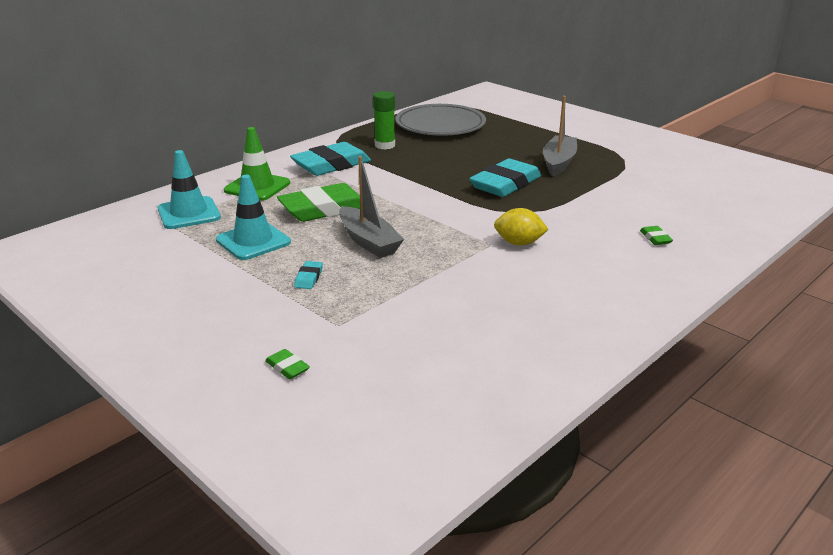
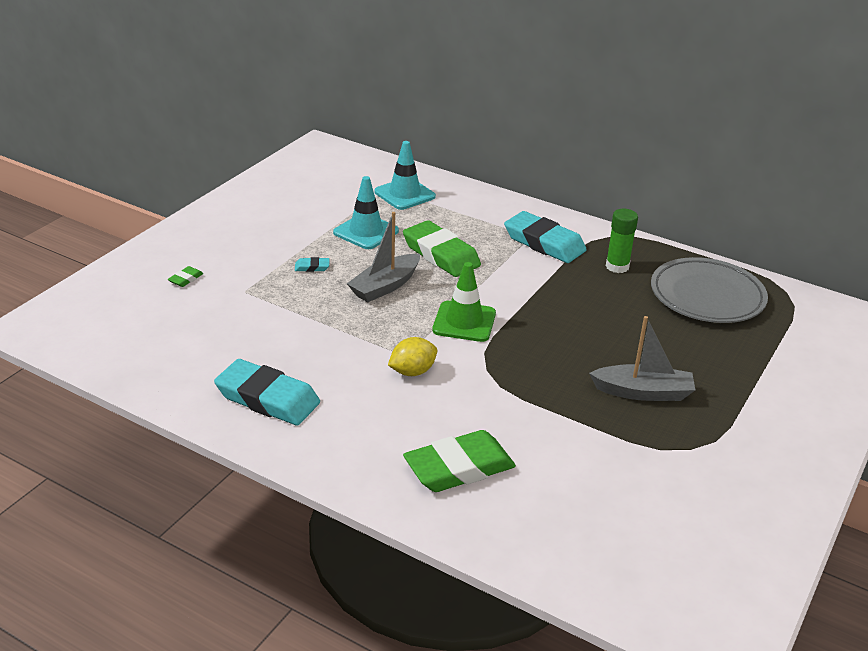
camera: 75 degrees right, 5 degrees up
green traffic cone [224,127,290,201] -> green traffic cone moved to [432,262,496,342]
turquoise eraser [469,159,541,197] -> turquoise eraser moved to [214,359,320,425]
yellow lemon [494,208,549,246] -> yellow lemon turned 60 degrees clockwise [388,337,437,376]
green eraser [640,226,673,245] -> green eraser [403,430,516,492], size x2.42

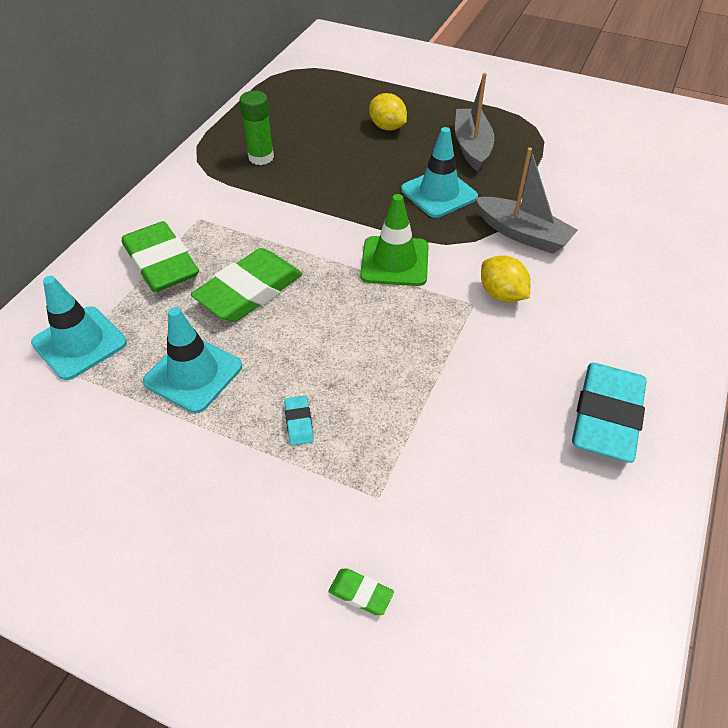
camera: 95 degrees left, 15 degrees up
grey boat [347,212,420,303] -> grey boat moved to [475,148,578,254]
green eraser [403,430,516,492] -> green eraser moved to [122,221,199,292]
turquoise eraser [504,211,587,263] -> none
grey plate [651,257,768,323] -> none
none -> yellow lemon [369,93,407,131]
none -> turquoise traffic cone [401,127,478,218]

